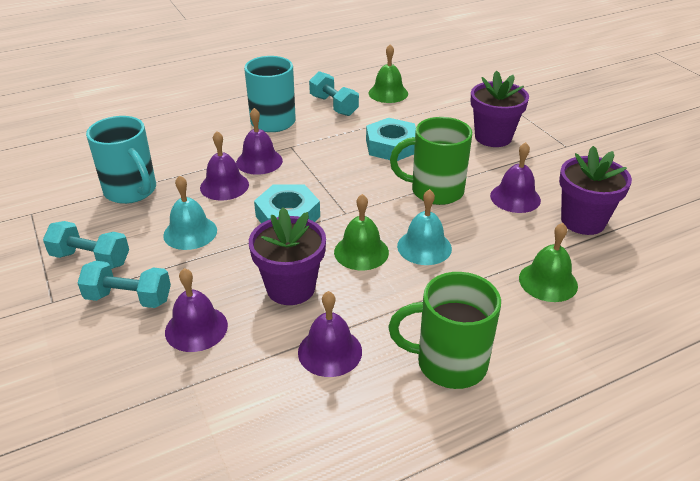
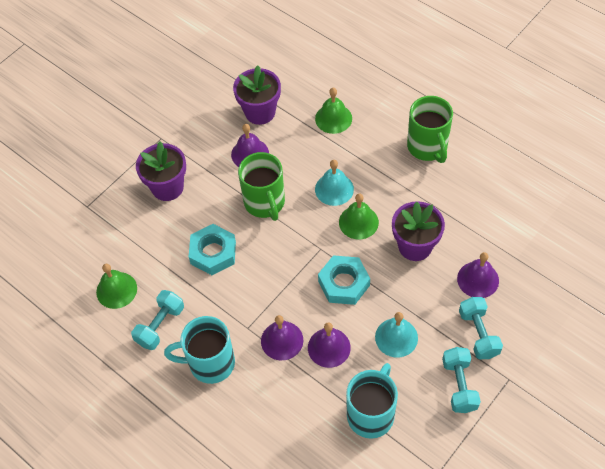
camera: 110 degrees left, 20 degrees up
purple bell [298,291,362,377] -> none

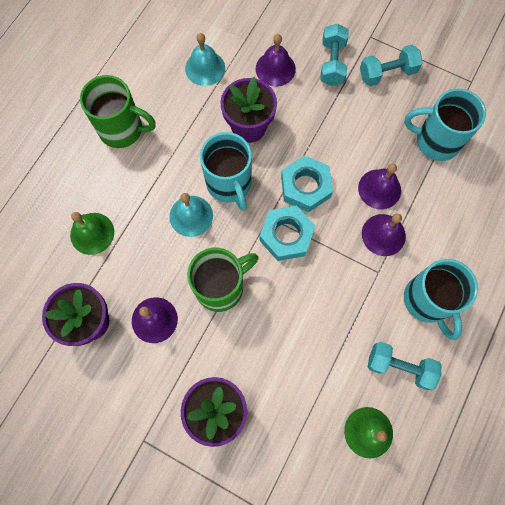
camera: 105 degrees left, 15 degrees up
turquoise nut [189,224,236,275] -> turquoise nut moved to [259,205,315,261]
green bell [339,194,379,240] -> turquoise mug [200,132,252,211]
turquoise bell [375,312,418,358] -> turquoise bell moved to [185,33,225,86]
green mug [407,96,453,163] -> green mug turned 45 degrees clockwise [80,75,156,148]
turquoise dumbbell [459,297,503,359] -> turquoise dumbbell turned 60 degrees counterclockwise [320,23,349,86]

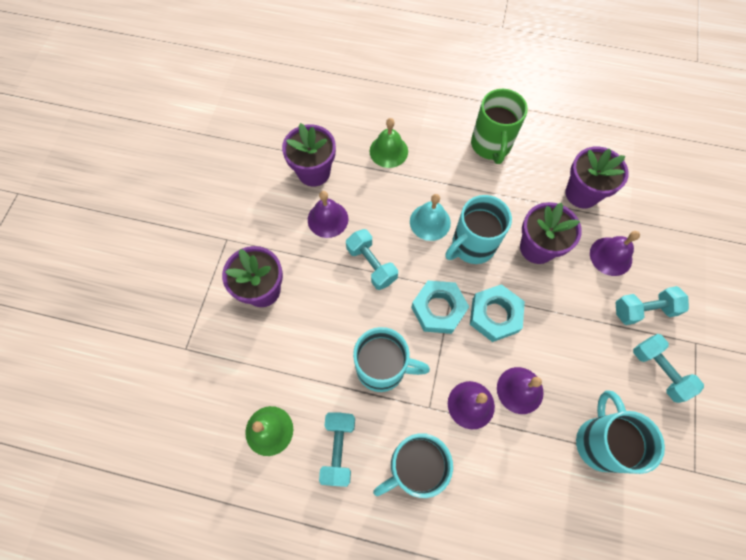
camera: 75 degrees right, 5 degrees down
turquoise bell [185,33,225,86] -> purple flower pot [565,146,629,208]
green mug [187,248,259,312] -> turquoise dumbbell [346,229,398,290]
none -> turquoise mug [353,327,430,392]

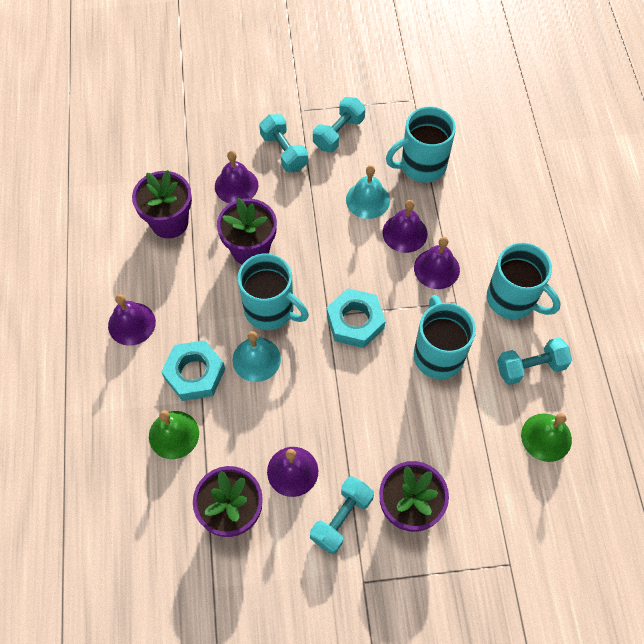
camera: 110 degrees left, 5 degrees down
turquoise dumbbell [346,229,398,290] -> turquoise dumbbell moved to [310,476,374,554]
turquoise nut [470,284,525,342] -> turquoise nut moved to [161,340,225,401]
green mug [471,89,528,164] -> purple bell [108,294,156,346]
none -> turquoise bell [346,165,390,219]

